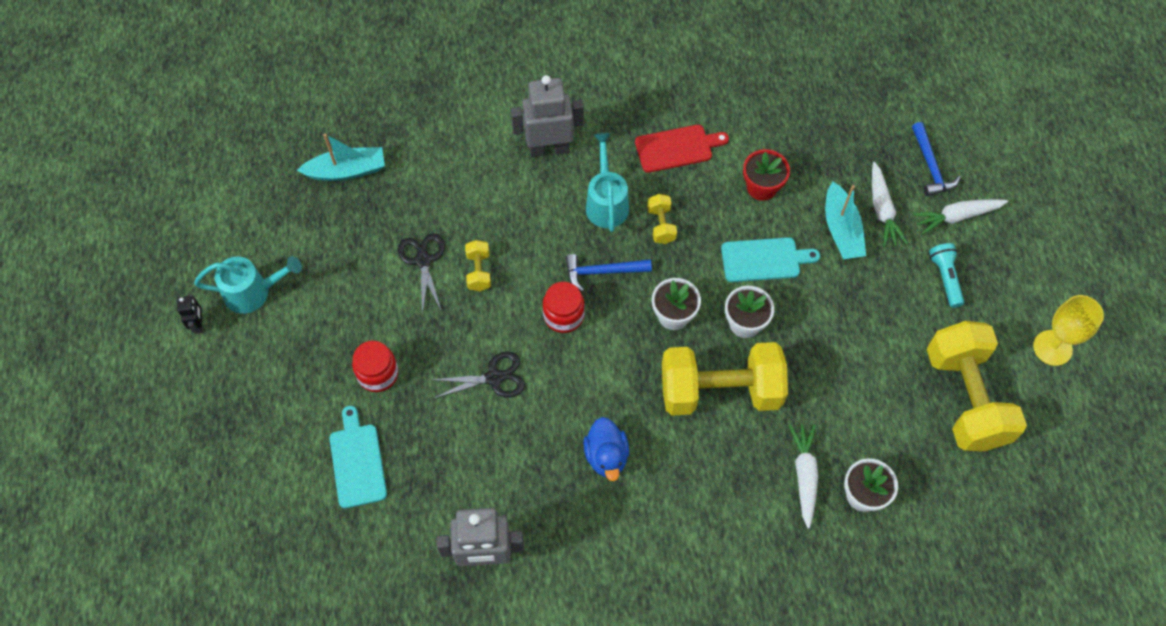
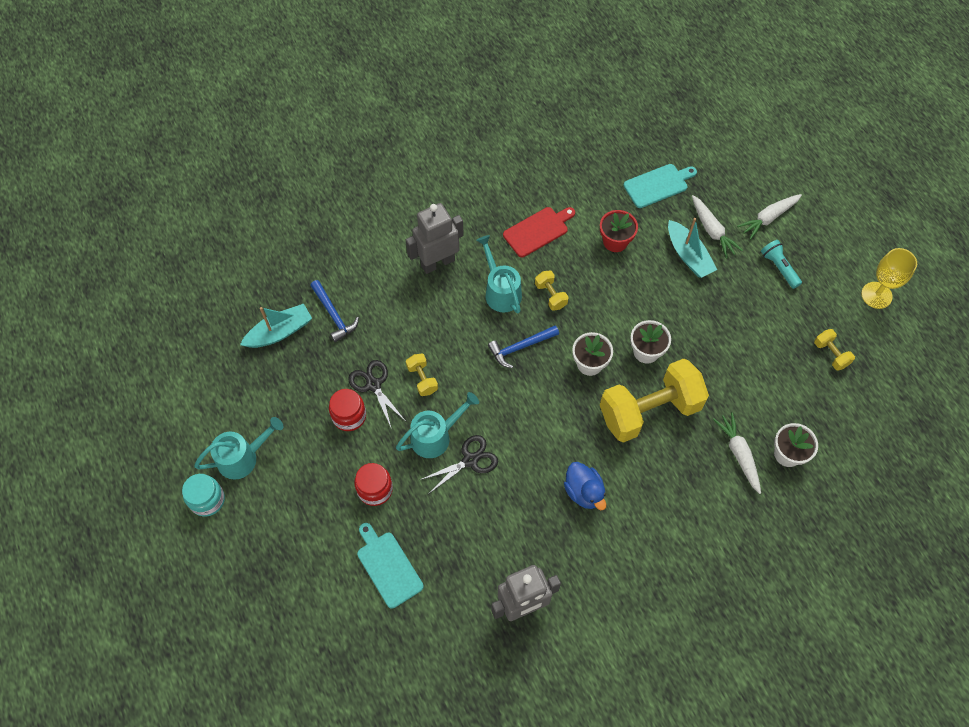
camera: 20 degrees left, 0 degrees up
black robot [177,294,202,334] -> turquoise jar [182,474,225,516]
red jar [543,282,585,333] -> red jar moved to [329,389,366,431]
turquoise cutting board [721,237,820,282] -> turquoise cutting board moved to [623,164,697,208]
blue hammer [912,122,961,196] -> blue hammer moved to [310,280,359,342]
yellow dumbbell [927,321,1027,451] -> yellow dumbbell [814,329,855,371], size x0.42
none -> turquoise watering can [396,392,479,458]

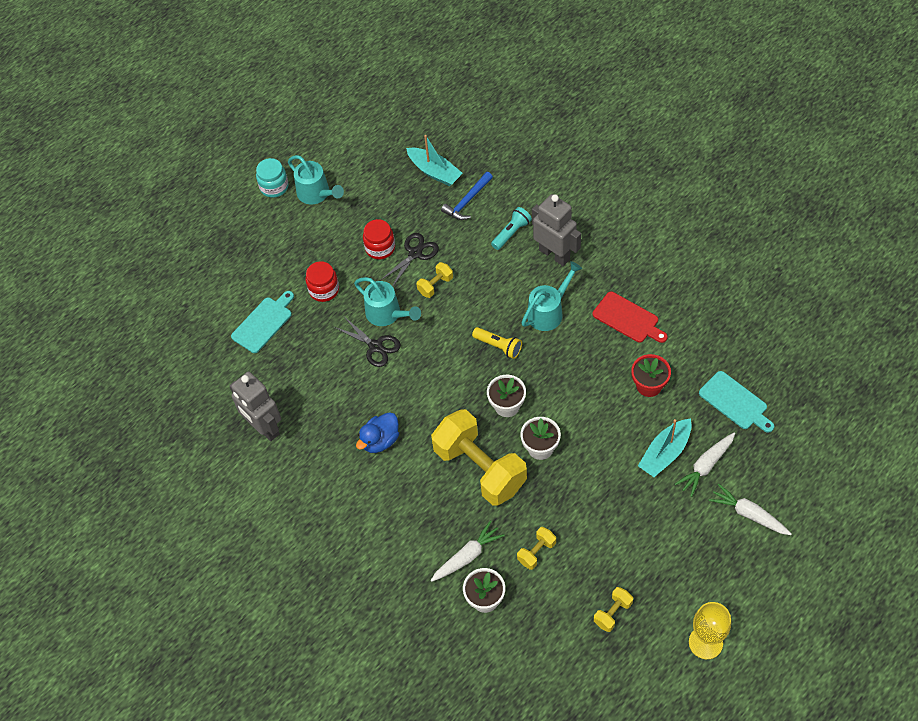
camera: 75 degrees right, 5 degrees down
blue hammer [488,325,559,368] -> yellow flashlight [472,327,522,359]
yellow dumbbell [535,270,569,311] -> yellow dumbbell moved to [517,527,556,570]
turquoise flashlight [761,240,802,289] -> turquoise flashlight moved to [491,207,532,250]

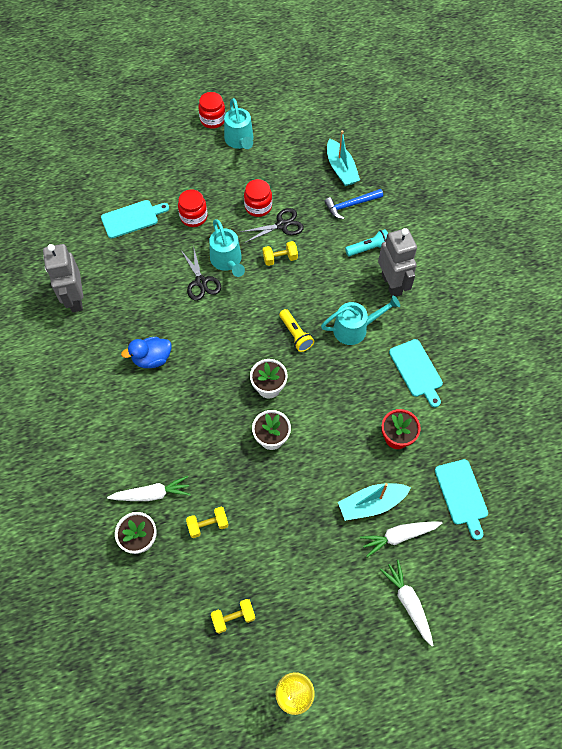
camera: 25 degrees right, 5 degrees up
turquoise jar [256,158,289,198] -> red jar [198,92,226,129]
yellow dumbbell [431,409,527,506] -> none
red cutting board [593,292,668,343] -> turquoise cutting board [389,339,443,407]

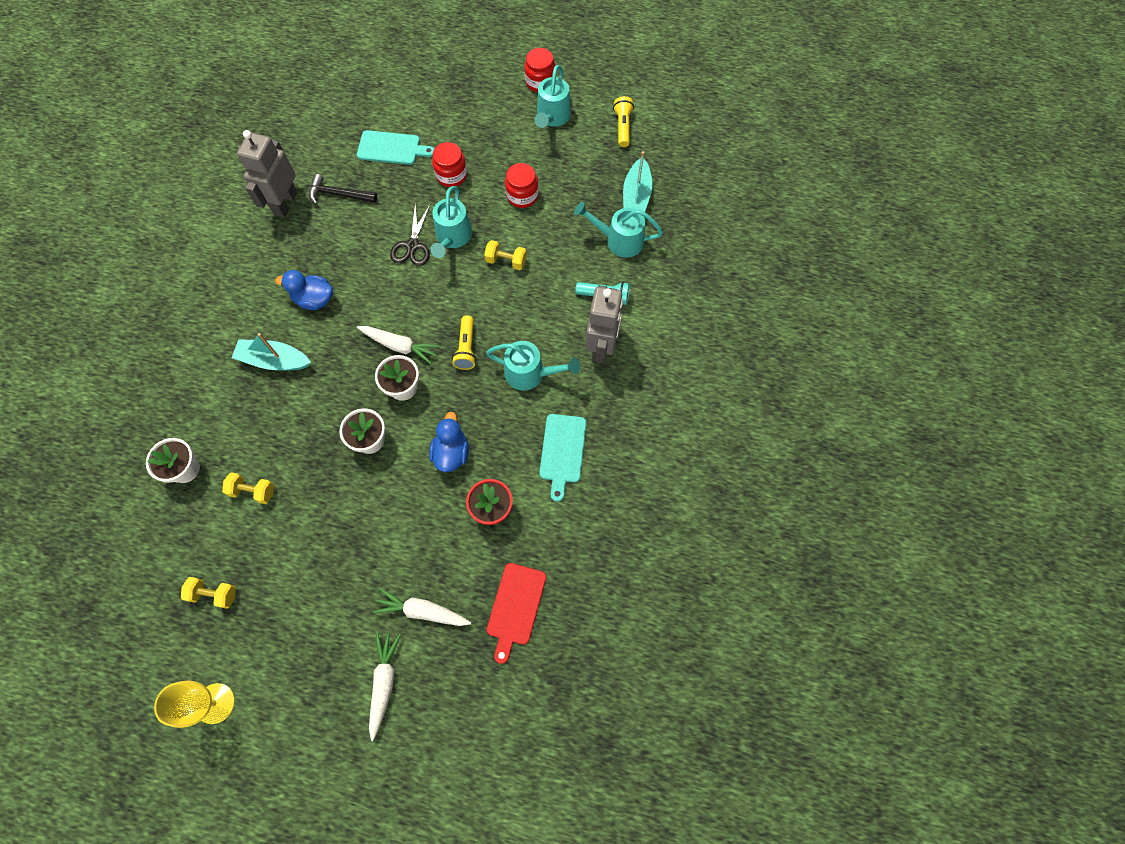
camera: 30 degrees right, 5 degrees up
white carrot [107,476,191,501] -> white carrot moved to [357,326,440,364]
black scissors [241,208,304,243] -> none
blue hammer [324,189,383,219] -> turquoise watering can [574,202,663,258]
turquoise boat [338,483,411,521] -> turquoise boat moved to [231,333,311,371]
turquoise cutting board [435,459,488,540] -> red cutting board [487,563,546,664]
none -> black hammer [309,174,377,204]
none -> blue duck [429,412,469,472]
none -> yellow flashlight [613,96,634,147]

